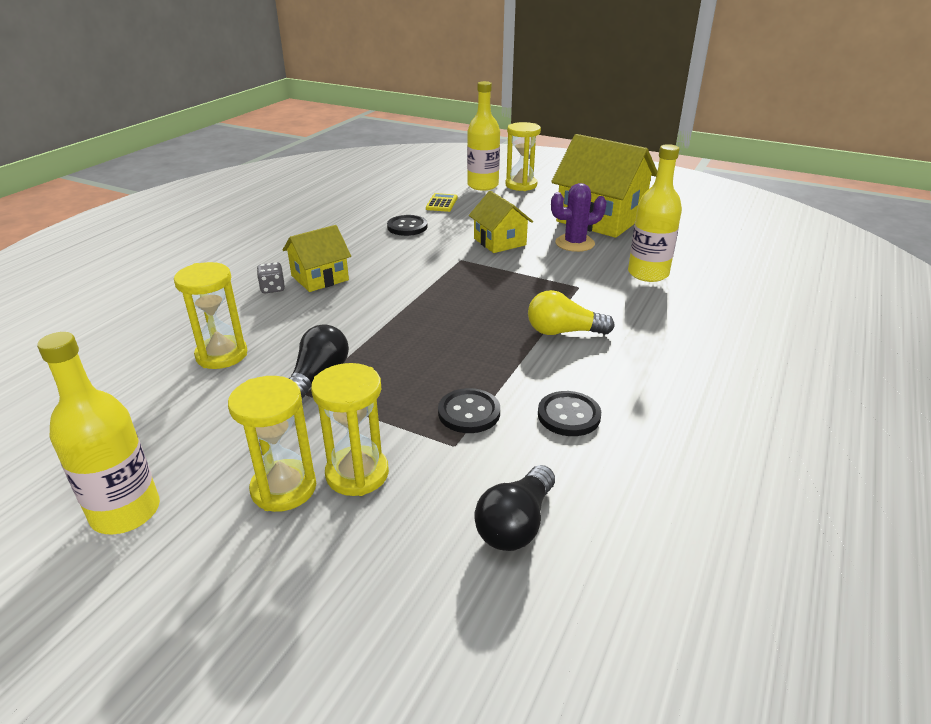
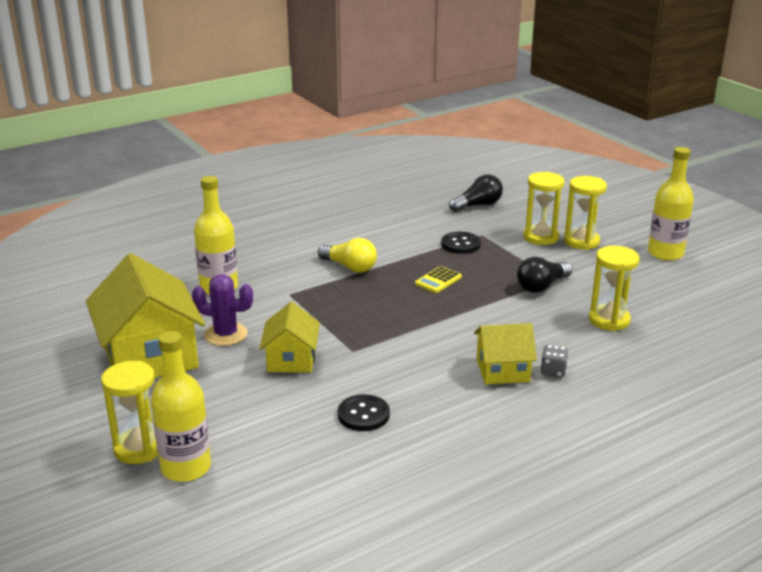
camera: 150 degrees left, 5 degrees down
yellow calculator [426,193,457,212] -> yellow calculator moved to [415,266,462,293]
black button [538,391,601,436] -> none

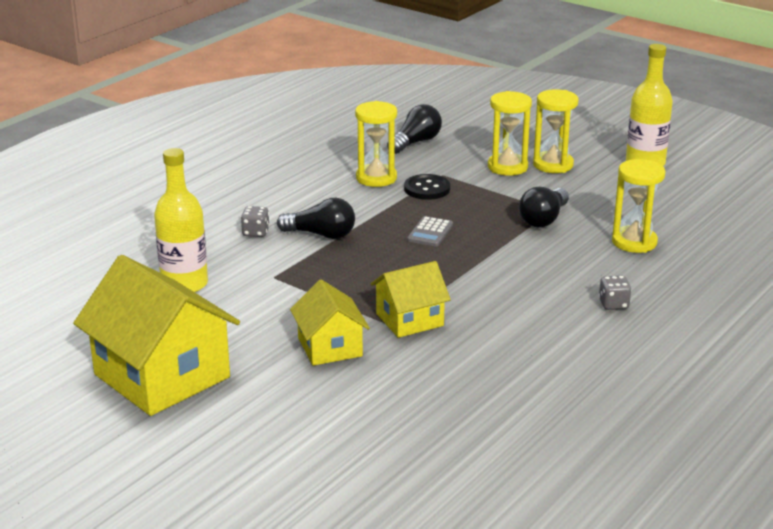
camera: 20 degrees left, 0 degrees up
yellow hourglass [101,361,158,464] -> yellow hourglass moved to [355,101,397,187]
yellow bottle [151,331,211,482] -> none
purple cactus [192,274,253,346] -> none
yellow light bulb [318,238,377,273] -> black light bulb [277,198,355,239]
black button [338,394,390,431] -> none
yellow calculator [415,266,462,293] -> grey calculator [407,216,453,247]
yellow house [474,323,537,384] -> yellow house moved to [371,261,451,338]
none -> grey dice [241,206,270,237]

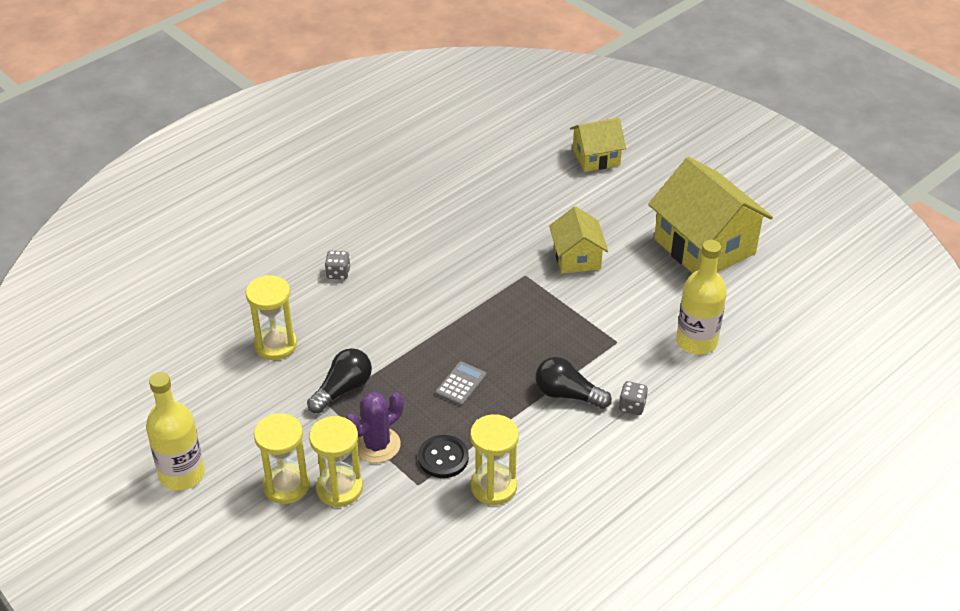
camera: 170 degrees left, 15 degrees up
yellow house [371,261,451,338] -> yellow house moved to [570,118,626,172]
black light bulb [387,104,442,154] -> none
none -> purple cactus [346,392,404,463]

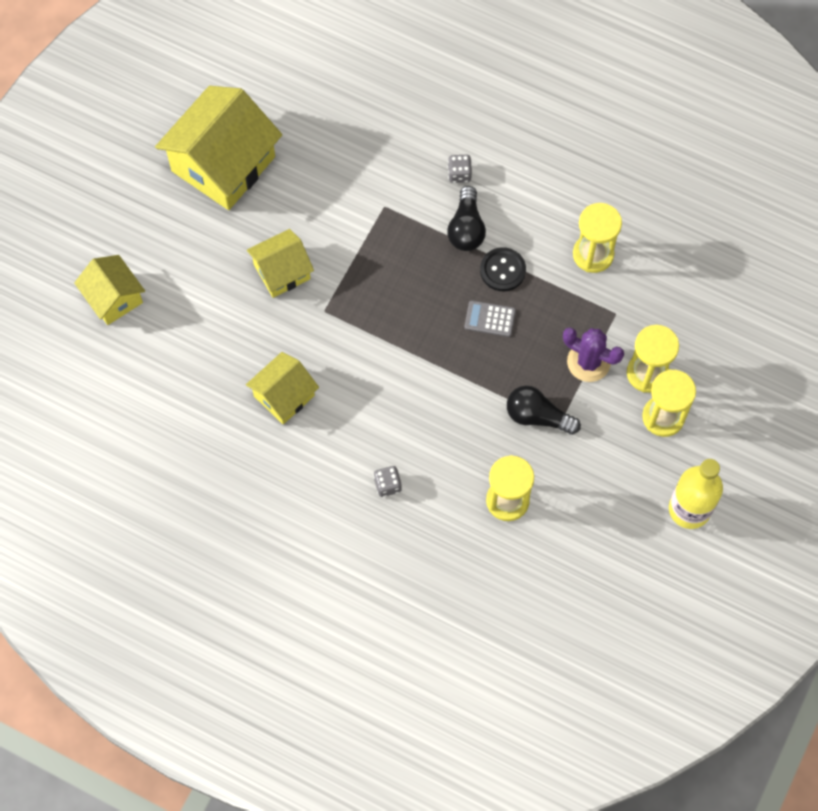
camera: 110 degrees left, 25 degrees up
black button [418,435,469,478] -> black button moved to [480,247,526,291]
yellow bottle [676,240,727,355] -> none
none -> yellow house [246,352,319,424]

